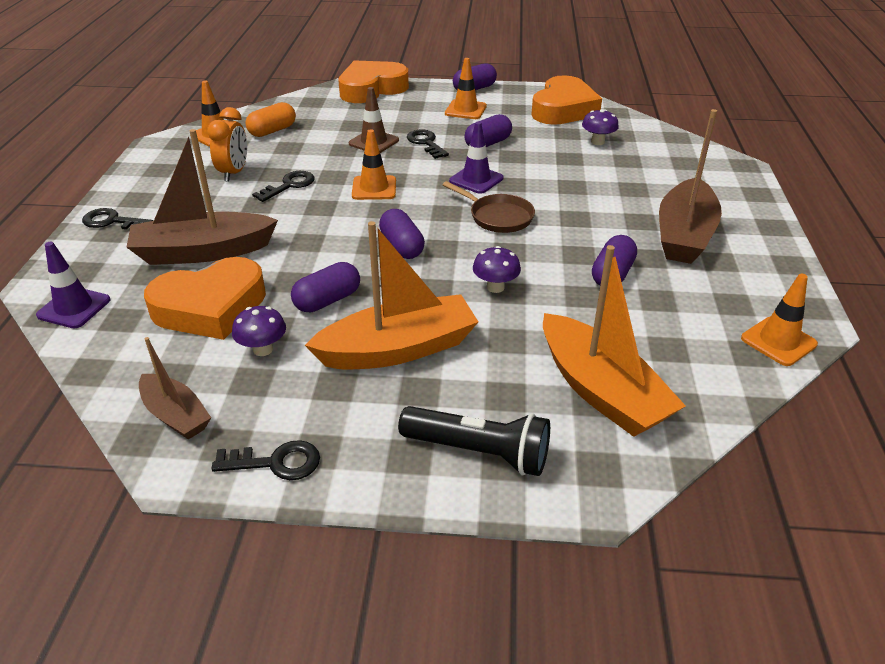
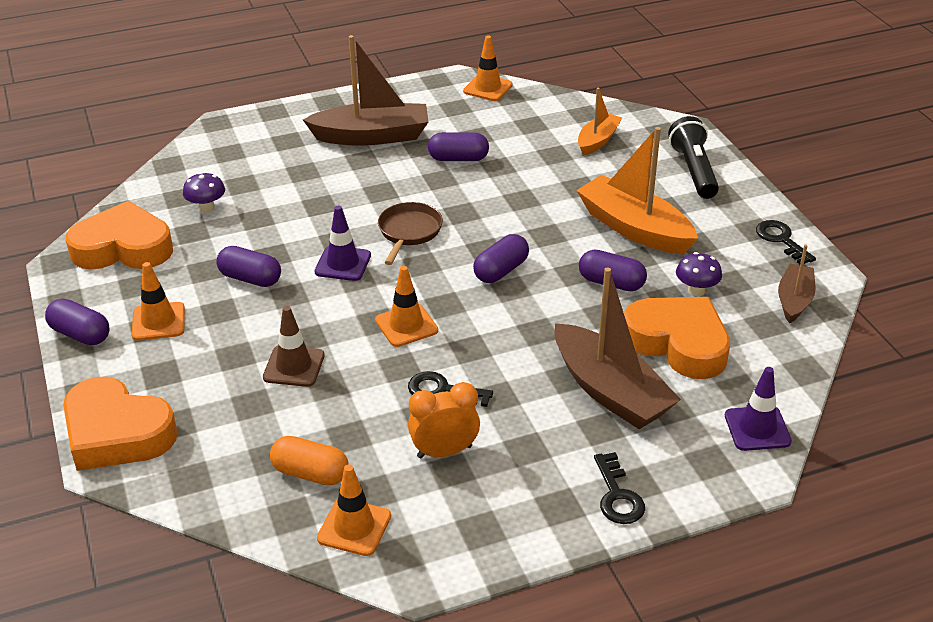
camera: 115 degrees left, 0 degrees up
black key [407,129,449,159] -> none
purple mushroom [473,246,521,293] -> none
orange boat [543,245,686,437] -> orange boat [578,88,622,155], size x0.57

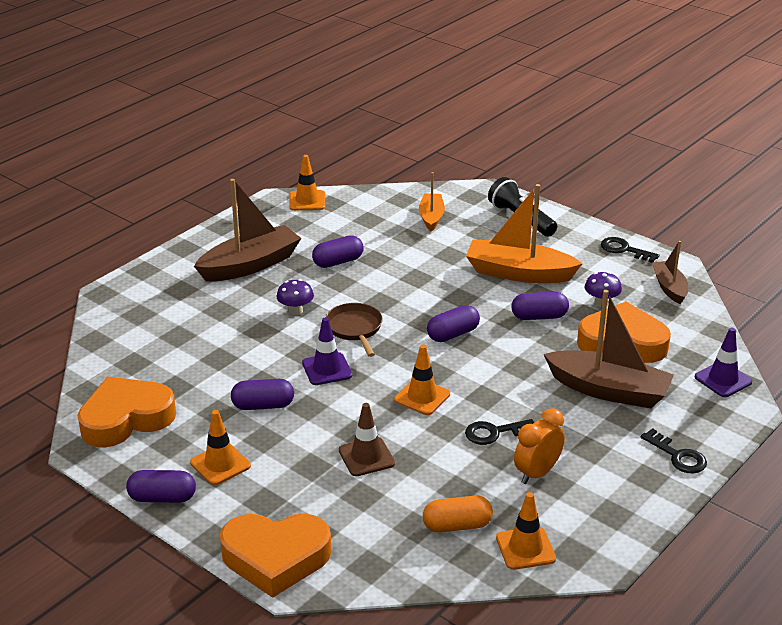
camera: 30 degrees left, 5 degrees down
purple mushroom [183,172,225,213] -> purple mushroom moved to [277,279,314,315]
purple capsule [473,234,529,283] -> purple capsule turned 45 degrees clockwise [427,305,480,342]

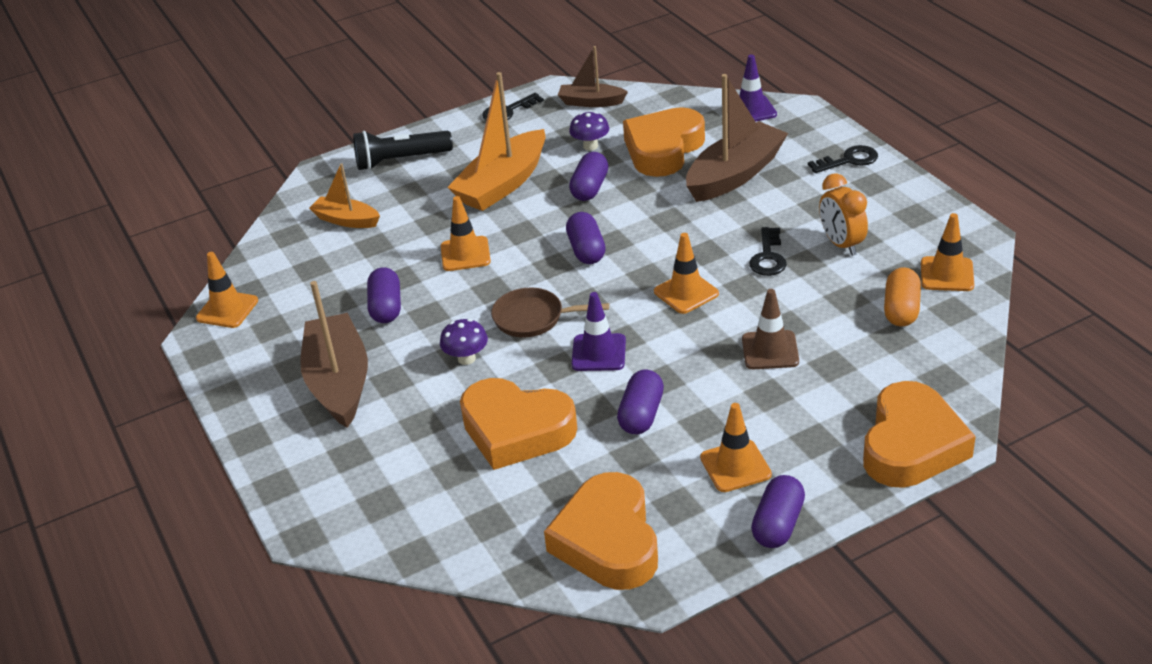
camera: 65 degrees left, 5 degrees up
none -> orange traffic cone [441,196,491,271]
none -> orange heart [460,378,577,470]

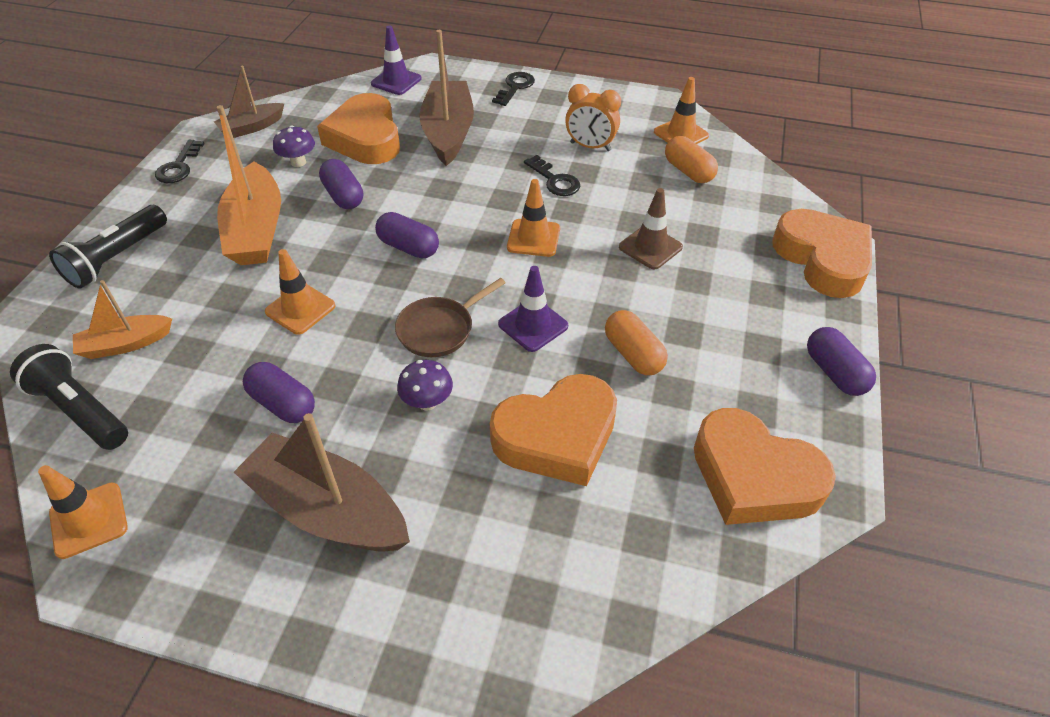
camera: 50 degrees left, 10 degrees up
purple capsule [617,370,664,434] -> orange capsule [605,310,668,375]
orange traffic cone [700,403,772,492] -> none
none -> black flashlight [10,344,128,450]

